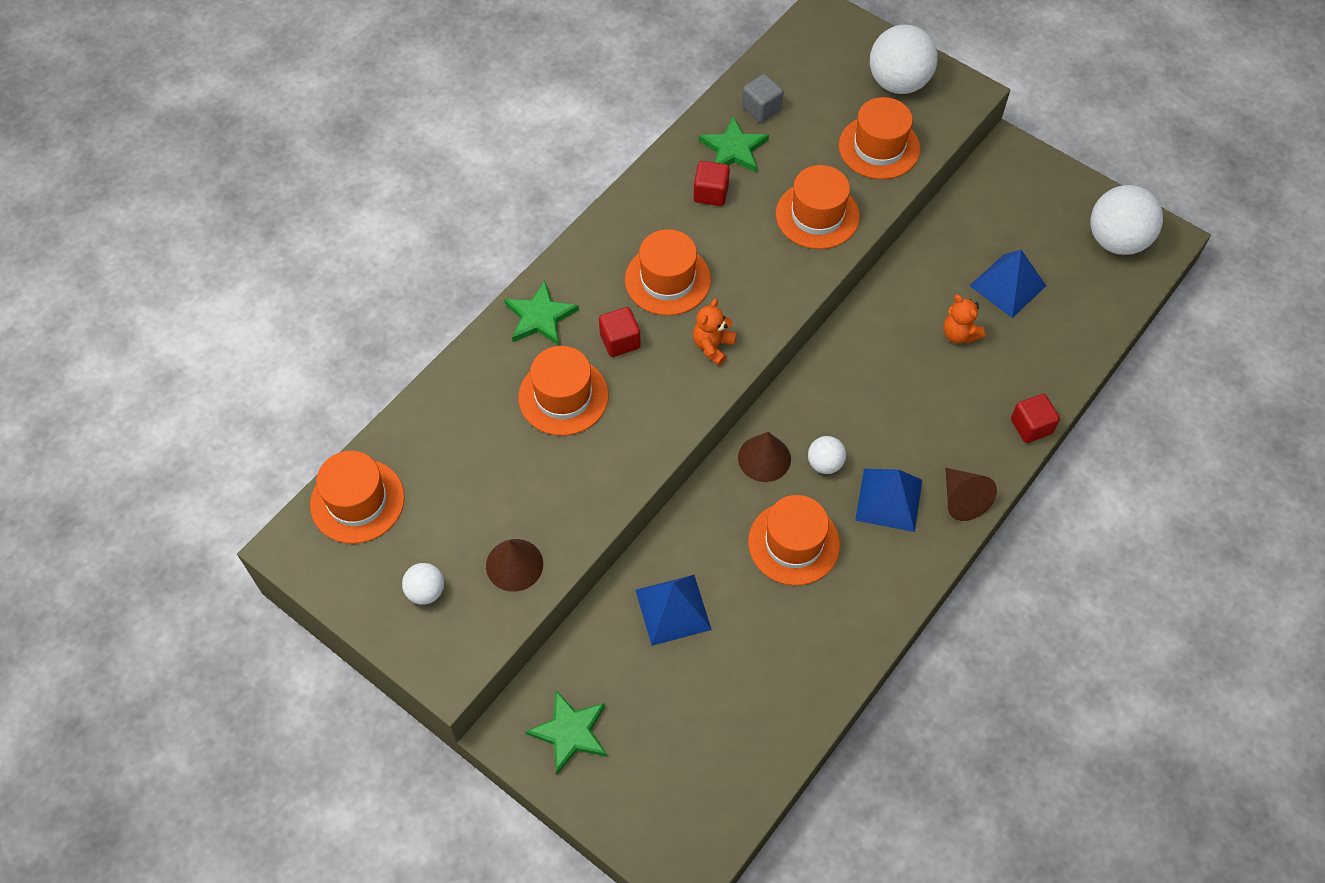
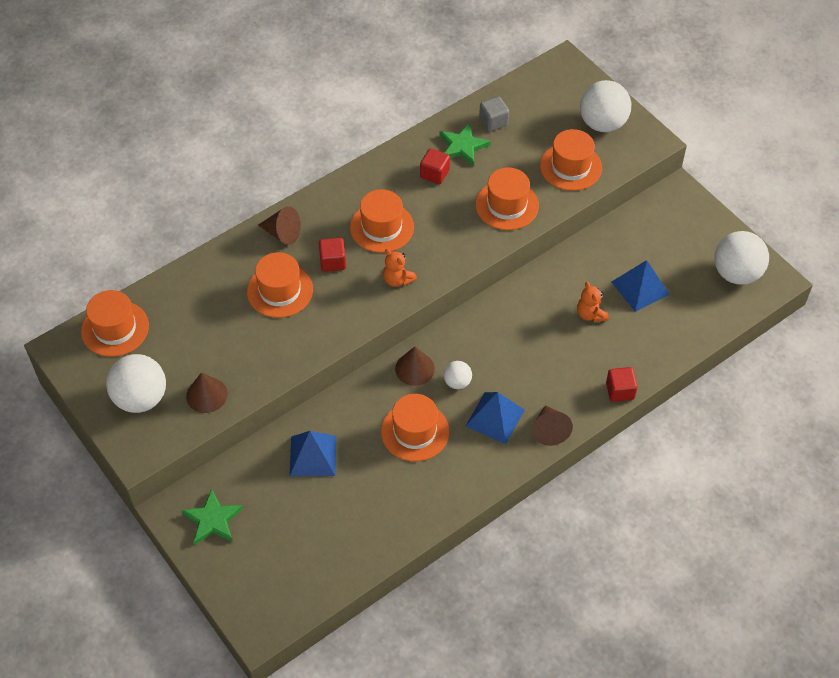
camera: 15 degrees right, 5 degrees down
white ball [402,563,444,605] -> white ball [106,354,166,413], size x1.96
green star [504,281,579,346] -> brown cone [258,206,301,245]
orange teddy bear [693,298,737,366] -> orange teddy bear turned 90 degrees counterclockwise [383,249,417,287]

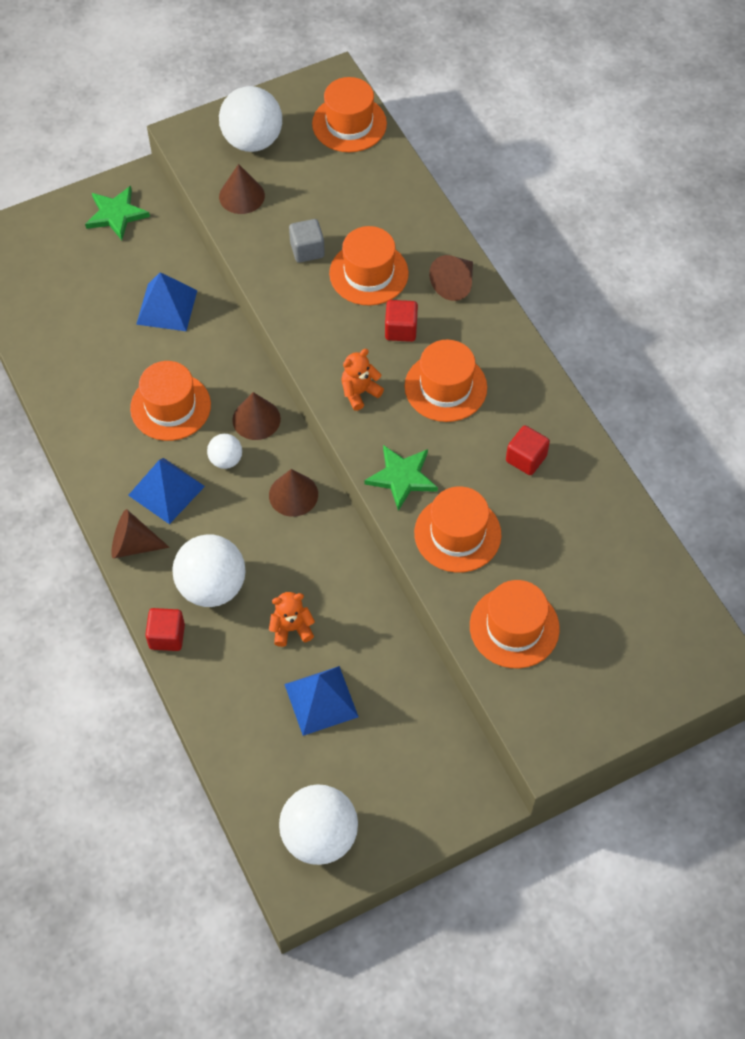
camera: 100 degrees right, 5 degrees up
green star [439,123,491,166] -> green star moved to [364,445,438,511]
grey cube [479,97,509,132] -> grey cube moved to [289,219,325,263]
white ball [580,80,631,132] -> white ball moved to [172,534,245,607]
none -> brown cone [269,469,318,517]

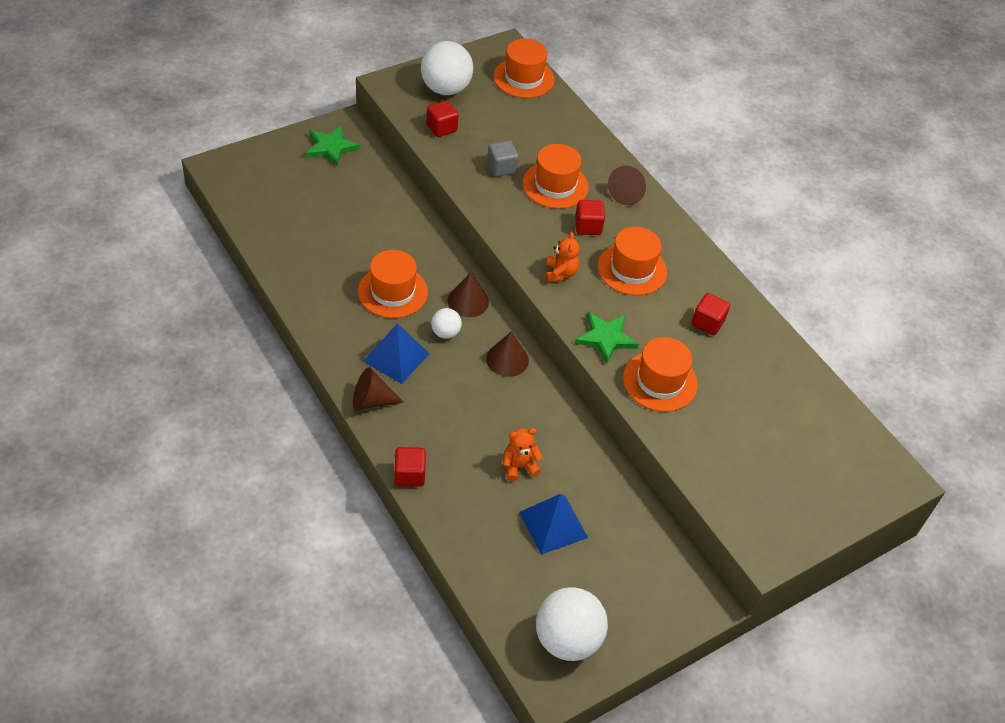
camera: 10 degrees left, 10 degrees down
blue pyramid [136,272,197,331] -> none
white ball [172,534,245,607] -> none
brown cone [219,164,265,214] -> red cube [426,100,459,137]
orange teddy bear [341,349,384,411] -> orange teddy bear turned 135 degrees clockwise [546,231,580,282]
orange hat [470,580,560,668] -> none

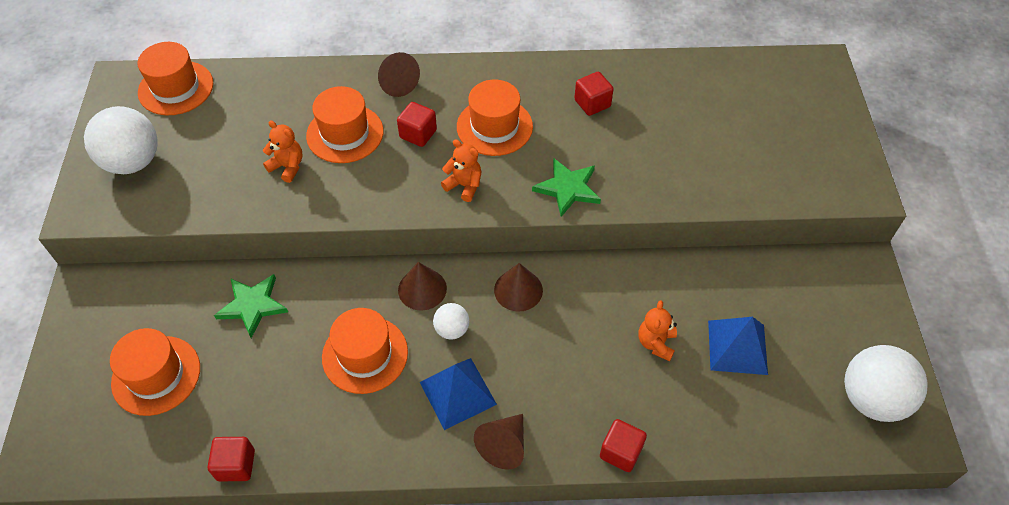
camera: 55 degrees left, 5 degrees up
green star [306,126,360,167] -> green star moved to [214,274,288,338]
red cube [426,100,459,137] -> red cube moved to [207,437,255,481]
grey cube [487,141,519,177] -> orange teddy bear [263,120,303,183]
orange hat [623,337,698,412] -> orange hat moved to [110,328,200,416]

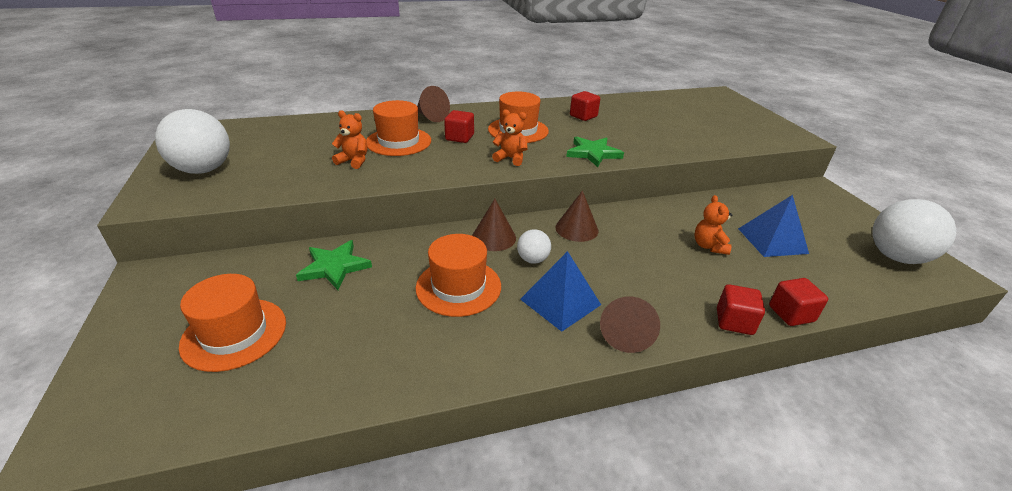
camera: 15 degrees left, 20 degrees down
orange hat [138,42,213,115] -> none
red cube [207,437,255,481] -> red cube moved to [769,278,828,326]

